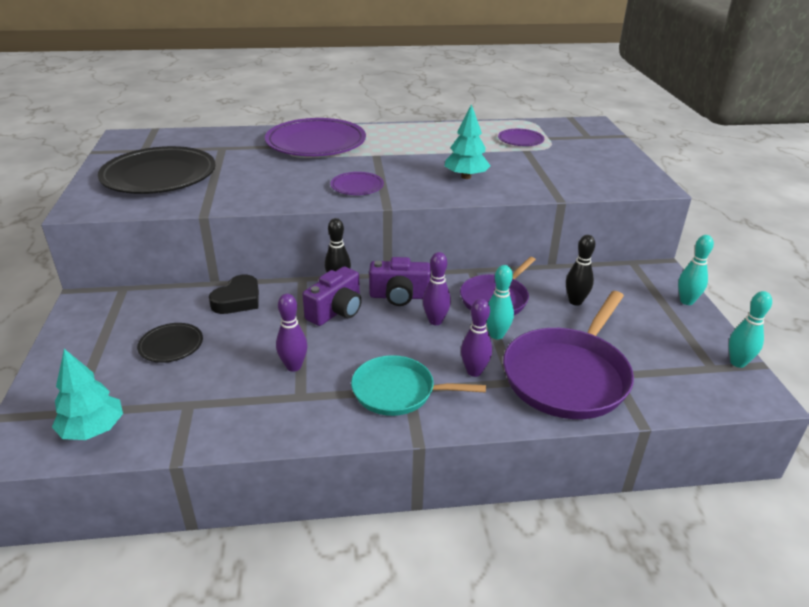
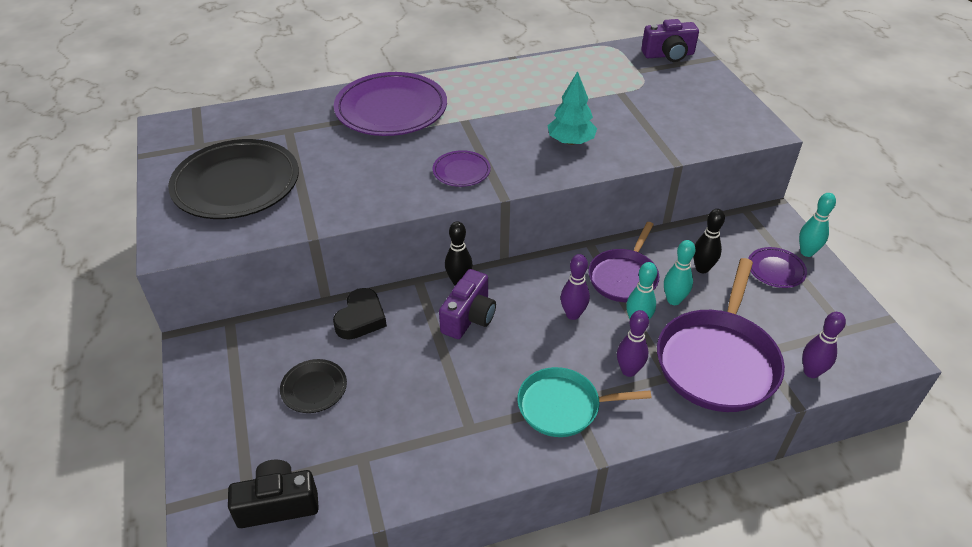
camera: 10 degrees left, 10 degrees up
turquoise tree [52,349,123,440] -> black camera [228,460,319,528]
purple bowling pin [276,294,308,372] -> purple bowling pin moved to [802,312,846,378]
purple camera [369,257,431,306] -> purple camera moved to [641,19,699,62]
purple plate [498,129,544,146] -> purple plate moved to [748,247,807,288]
turquoise bowling pin [729,291,772,368] -> turquoise bowling pin moved to [664,240,696,305]

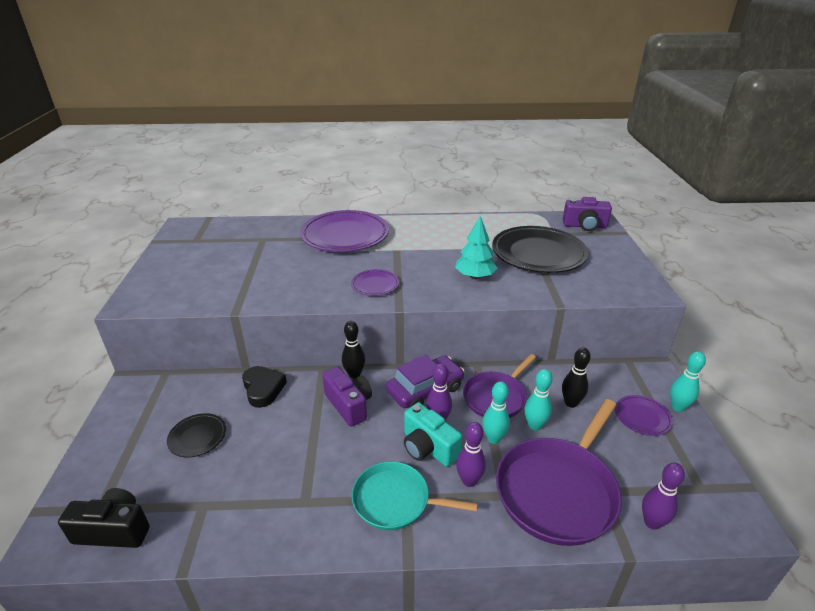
camera: 15 degrees right, 10 degrees down
black plate [168,139,299,219] -> black plate moved to [492,226,588,273]
black heart [333,288,387,340] -> black heart turned 60 degrees counterclockwise [242,366,287,408]
purple camera [439,269,496,339] -> purple camera turned 75 degrees counterclockwise [322,367,372,427]
none -> purple car [386,354,465,408]
none -> turquoise camera [404,403,462,467]

